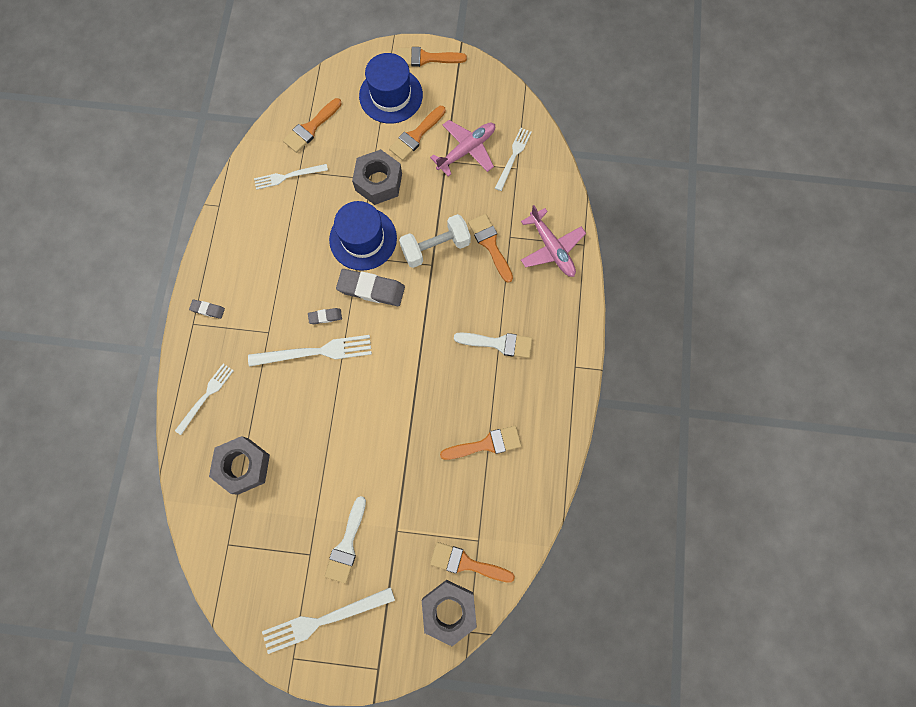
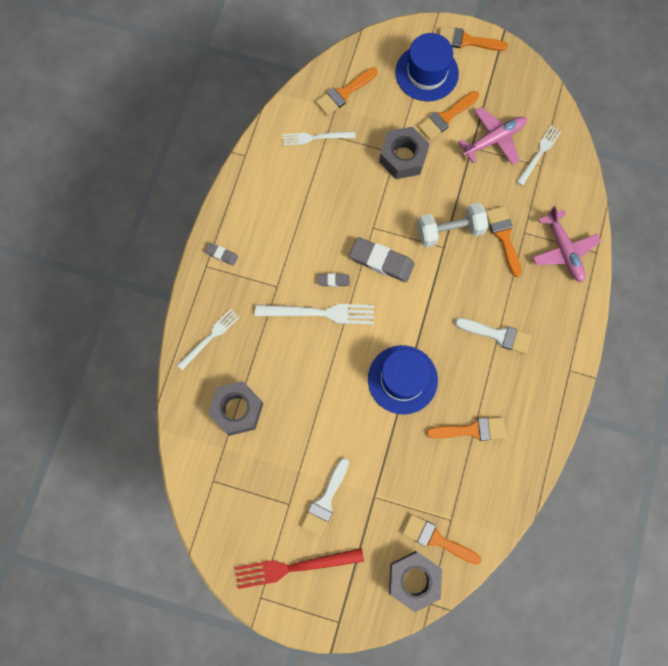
camera: 10 degrees right, 0 degrees up
white fork [262,587,395,654] -> red fork [235,548,364,589]
blue hat [329,201,397,271] -> blue hat moved to [368,345,438,415]

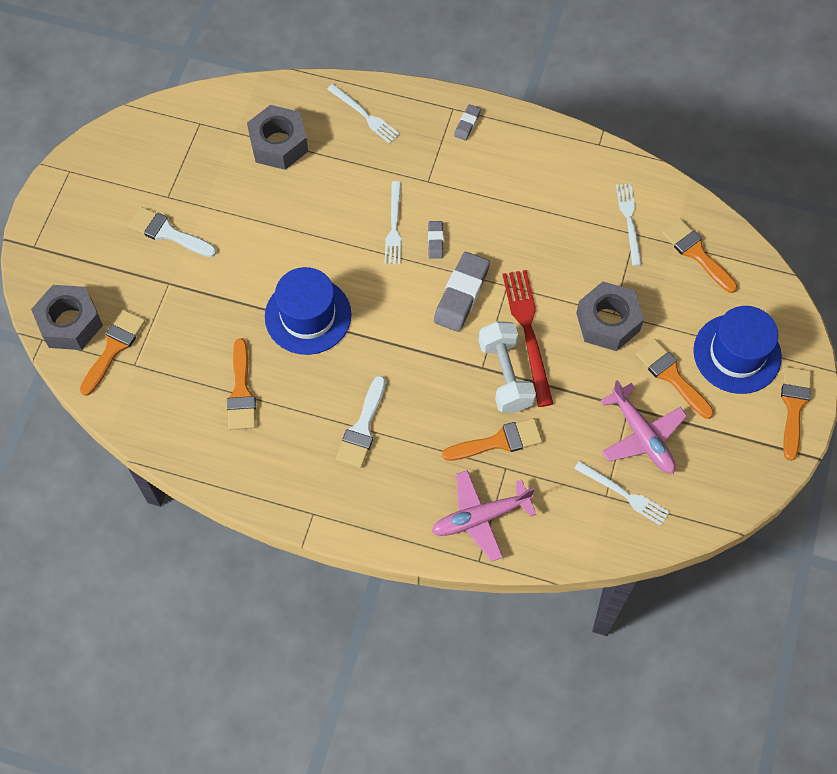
camera: 90 degrees right, 10 degrees down
red fork [235,548,364,589] -> red fork moved to [503,270,553,407]
white fork [255,304,374,325] -> white fork [385,181,401,265], size x0.65

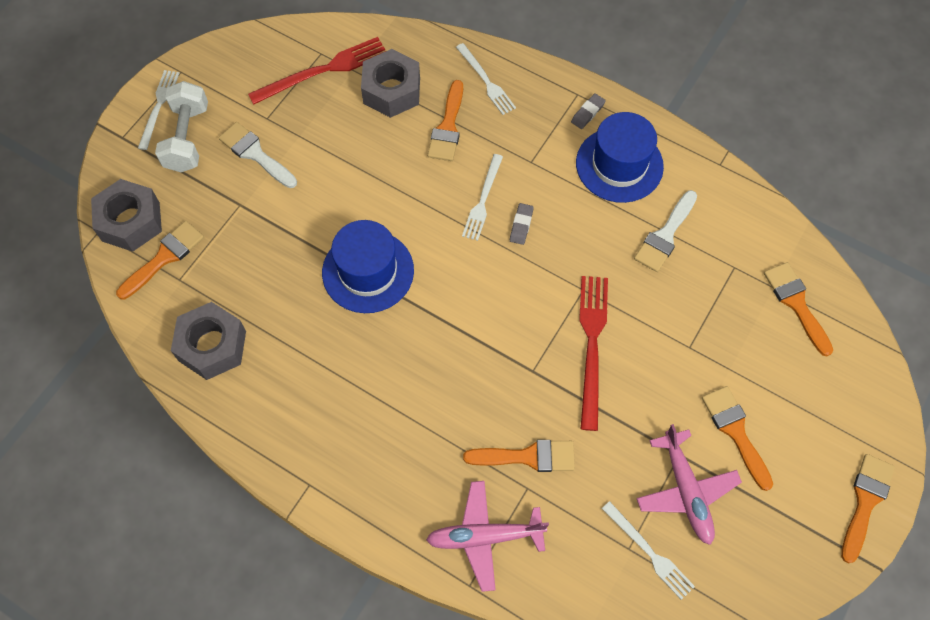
camera: 15 degrees right, 0 degrees up
orange brush [227,338,256,430] -> orange brush moved to [427,80,463,161]
white brush [336,376,386,468] -> white brush moved to [634,190,697,272]
grey eraser [434,252,490,332] -> none
white dumbbell [479,321,536,413] -> white dumbbell moved to [155,81,208,172]
grey nut [576,281,644,351] -> grey nut moved to [171,302,246,380]
white fork [616,184,642,266] -> white fork moved to [138,70,179,150]
blue hat [693,306,782,394] -> blue hat moved to [576,112,664,203]
none -> red fork [248,37,386,105]

